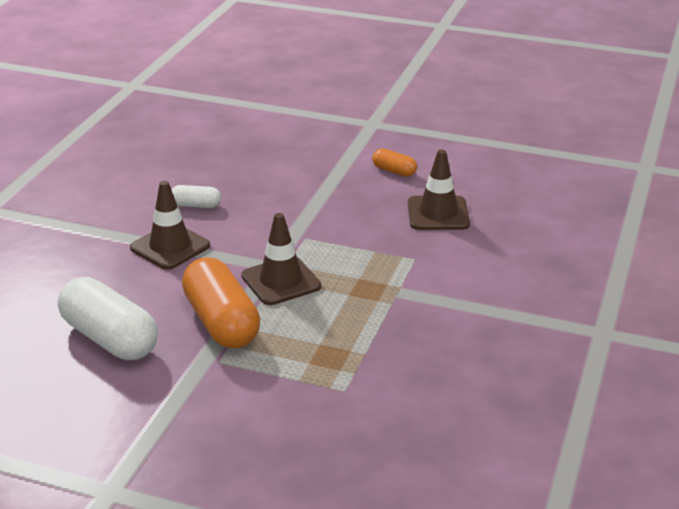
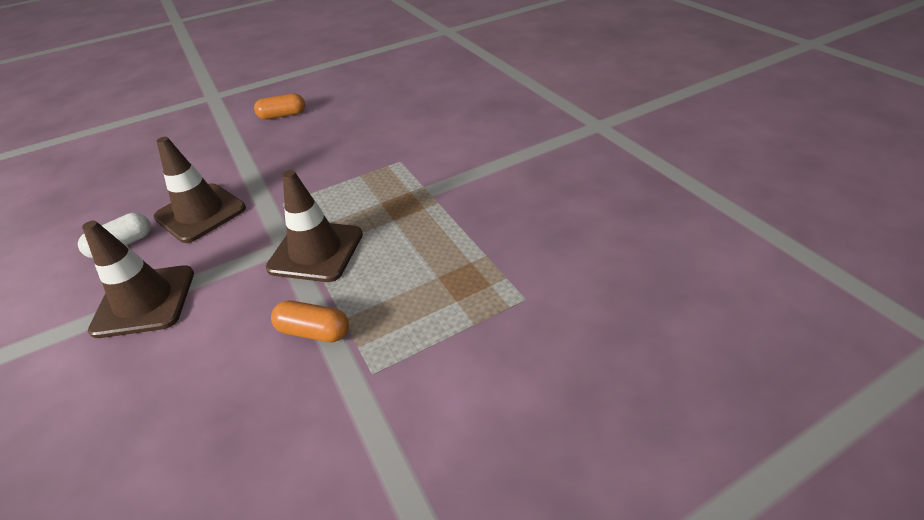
camera: 45 degrees left, 10 degrees up
white capsule [58,277,158,360] -> none
orange capsule [182,257,260,348] -> orange capsule [271,301,349,342], size x0.48
brown traffic cone [408,150,470,230] -> brown traffic cone moved to [153,137,246,243]

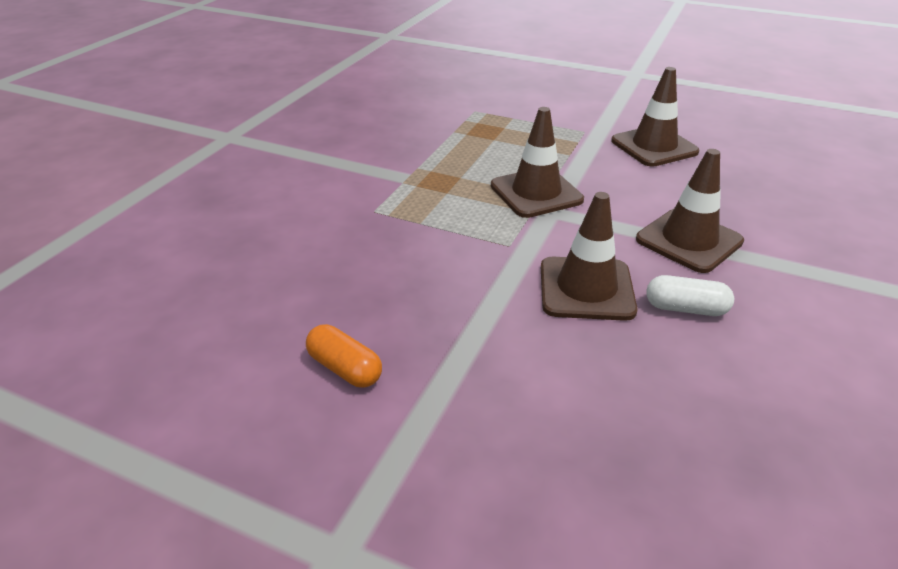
camera: 130 degrees left, 5 degrees down
orange capsule [271,301,349,342] -> none
none -> brown traffic cone [611,67,699,167]

